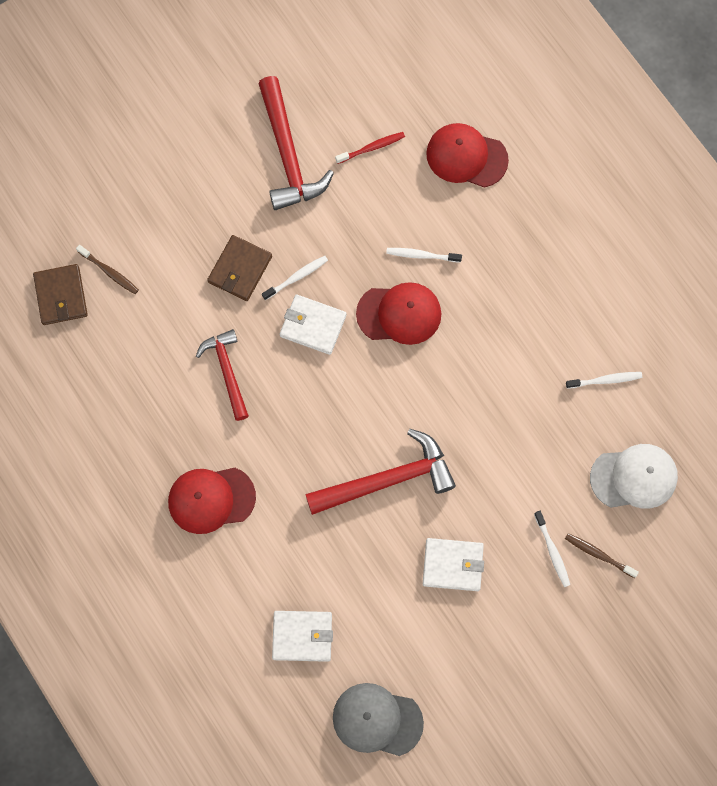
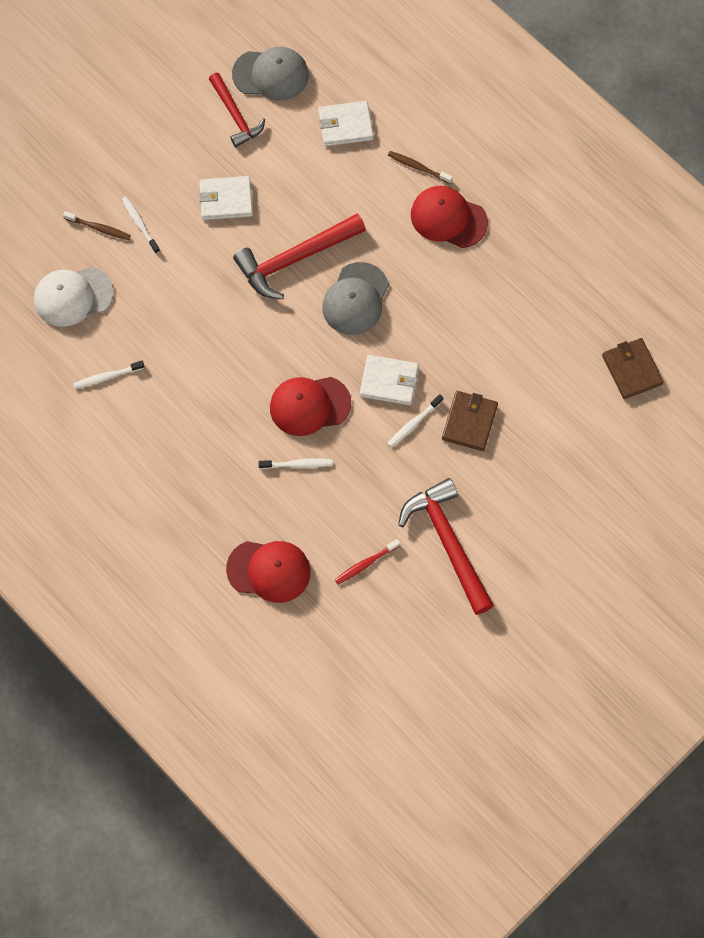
camera: 170 degrees right, 5 degrees down
brown toothbrush [76,245,139,294] -> brown toothbrush moved to [388,151,453,184]
red cap [168,468,256,534] -> red cap turned 135 degrees counterclockwise [411,186,488,248]
red hammer [196,329,249,421] -> red hammer moved to [209,73,265,147]
none -> grey cap [322,262,389,335]

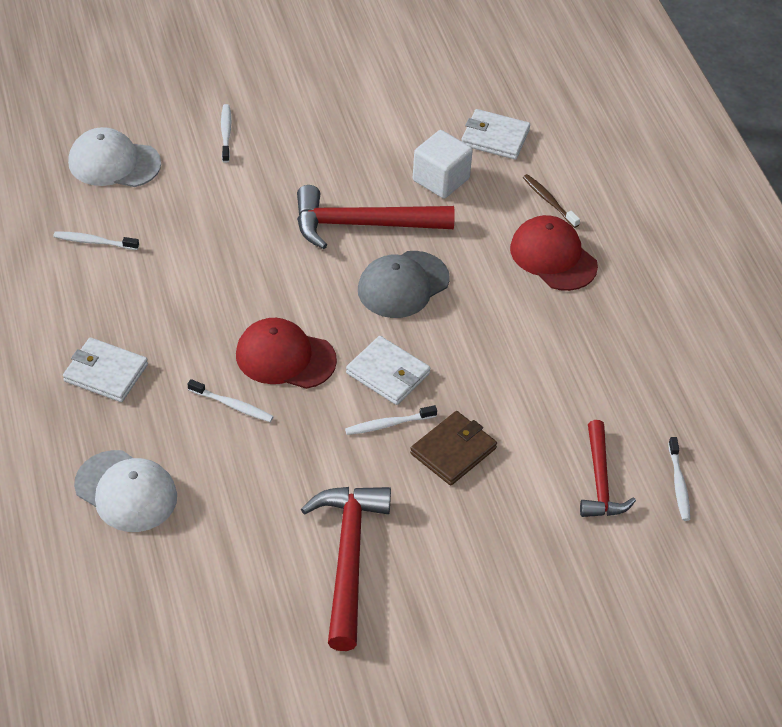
camera: 25 degrees right, 20 degrees down
brown toothbrush [63,211,131,240] -> none
white wallet [199,176,253,220] -> white wallet moved to [63,337,148,402]
red hammer [209,73,265,147] -> red hammer moved to [580,420,636,517]
red cap [226,541,311,603] -> white cap [74,450,177,532]
grey cap [232,47,309,101] -> none
red toothbrush [335,539,400,585] -> none
brown wallet [602,338,664,399] -> white toothbrush [668,437,690,521]
none -> white cube [413,130,473,198]

